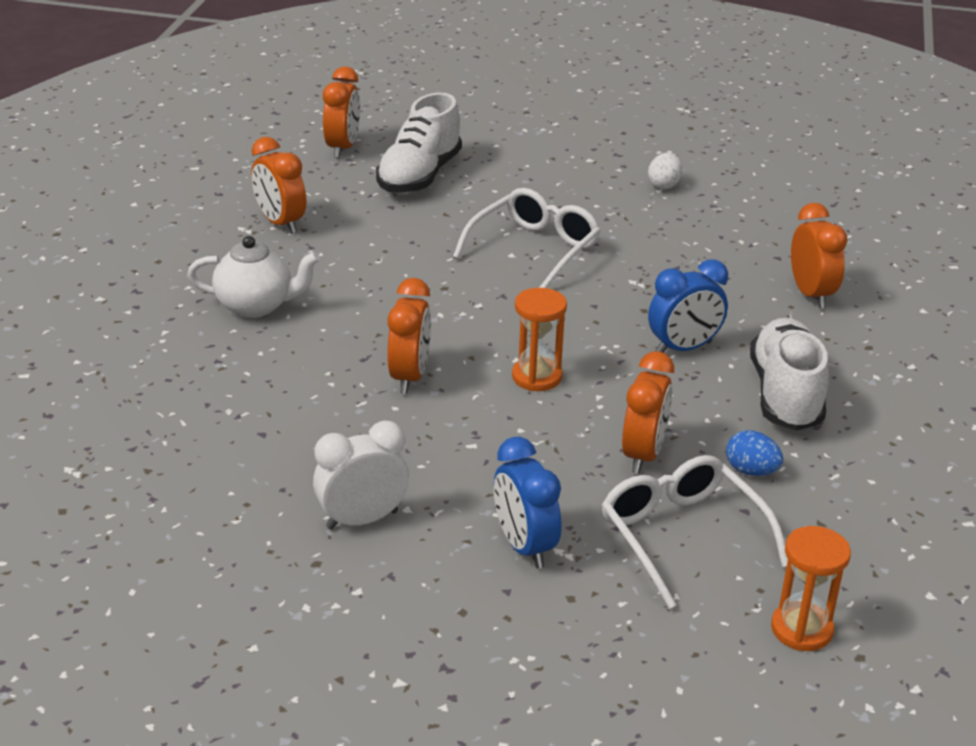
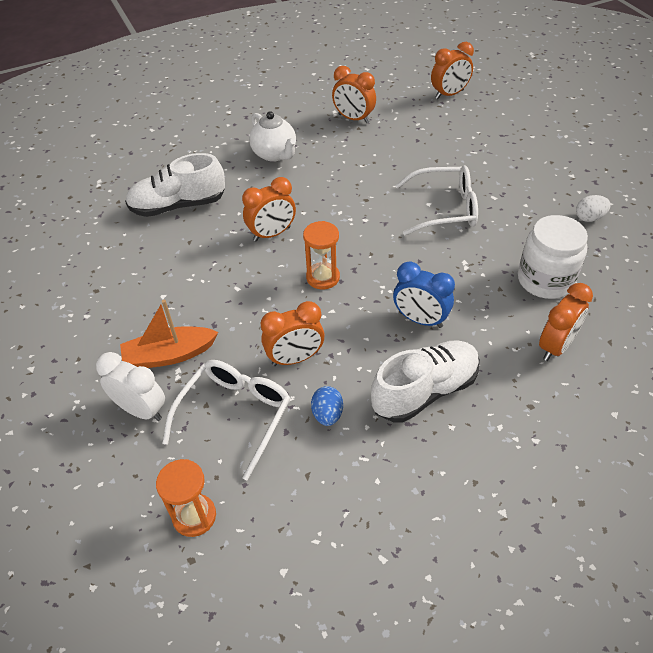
camera: 55 degrees right, 15 degrees up
orange clock [251,137,306,234] -> orange clock turned 75 degrees counterclockwise [332,66,376,123]
white clock [313,420,409,530] -> white clock moved to [96,352,165,421]
white shoe [376,92,462,193] -> white shoe moved to [125,153,225,217]
blue clock [494,437,562,568] -> orange boat [120,300,218,368]
none -> white jar [518,215,588,299]

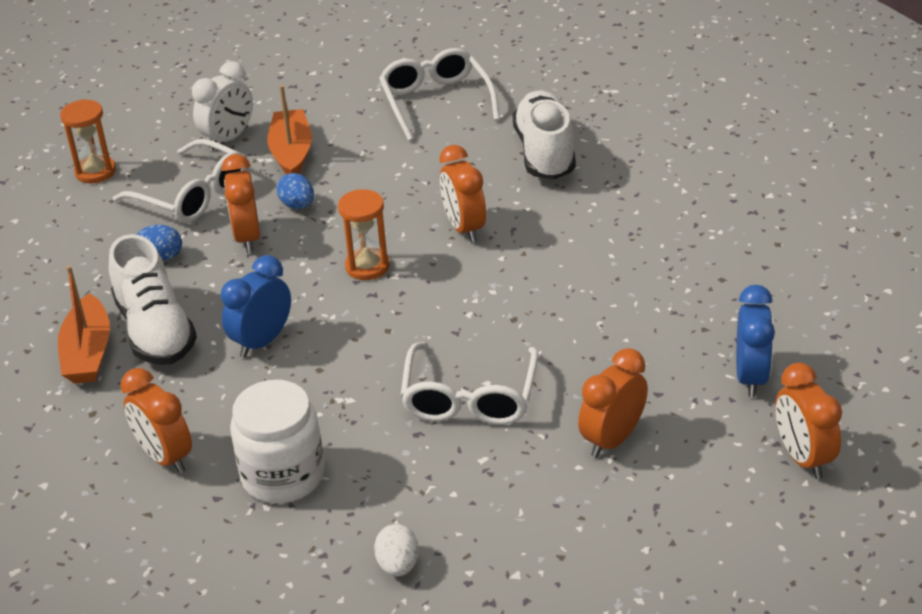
camera: 100 degrees right, 10 degrees down
white teapot [249,111,296,162] -> none
orange clock [332,66,376,123] -> orange clock moved to [578,348,648,458]
none -> orange boat [58,266,110,384]
none -> blue egg [277,173,314,209]
none -> white glasses [379,48,500,141]
none -> blue clock [736,285,775,397]

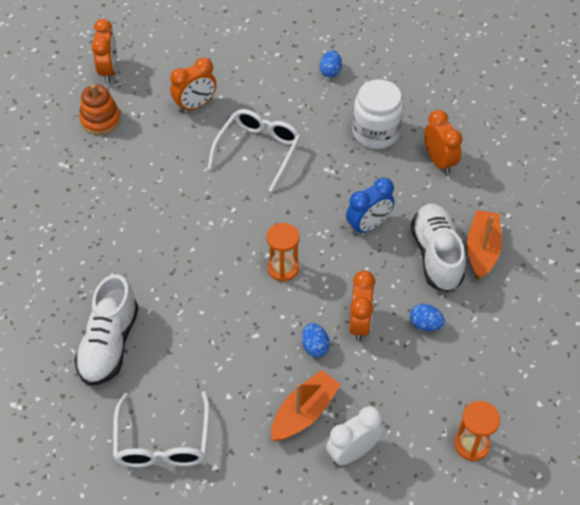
camera: 165 degrees left, 15 degrees up
white glasses [113,139,247,223] -> none
orange boat [267,85,312,174] -> orange boat turned 150 degrees counterclockwise [271,370,341,441]
white egg [374,524,419,576] -> blue egg [320,50,342,78]
orange clock [440,145,486,243] -> none
blue clock [736,285,775,397] -> orange stacking toy [79,84,121,135]

